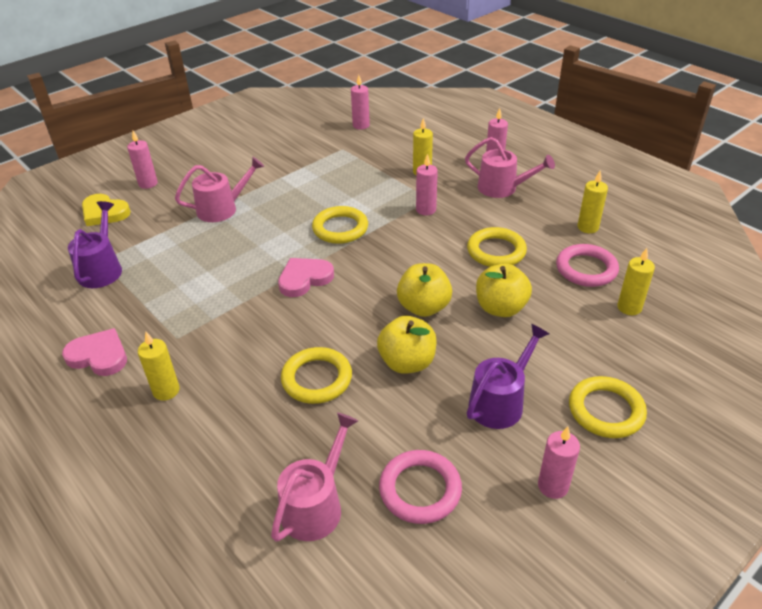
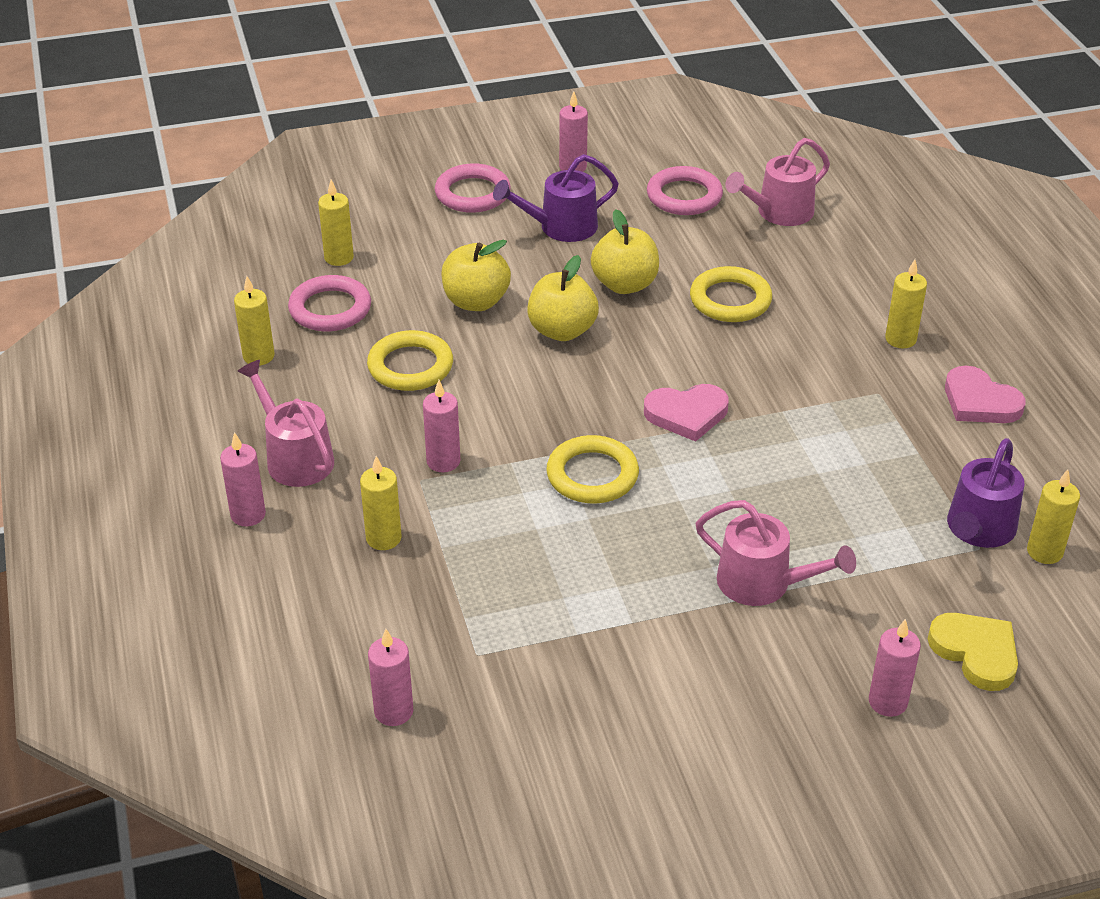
camera: 155 degrees left, 0 degrees up
pink watering can [175,157,264,222] -> pink watering can turned 150 degrees counterclockwise [695,500,856,606]
yellow ring [569,376,647,438] -> pink ring [435,163,511,213]
none -> yellow candle [1027,469,1080,564]

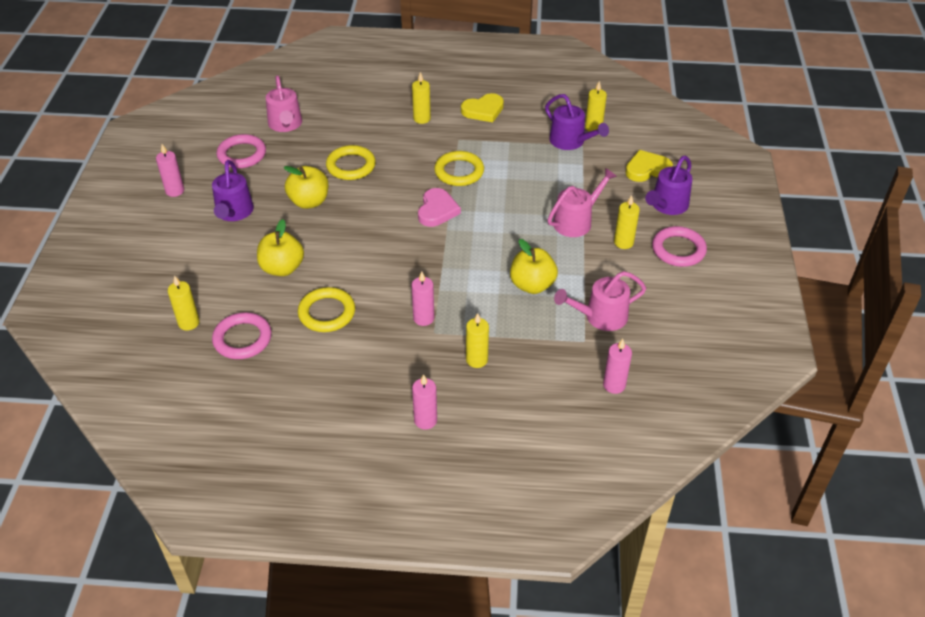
camera: 70 degrees left, 5 degrees up
yellow candle [234,276,274,366] -> yellow candle moved to [614,195,640,249]
pink watering can [237,360,334,487] -> pink watering can moved to [554,271,646,331]
pink ring [435,163,511,213] -> pink ring moved to [652,226,707,267]
yellow apple [527,255,599,341] -> yellow apple moved to [510,239,558,294]
yellow ring [546,435,639,504] -> yellow ring moved to [434,151,484,186]
pink candle [869,619,921,717] -> purple watering can [645,156,692,215]
pink heart [945,366,1026,423] -> yellow heart [461,93,504,122]

